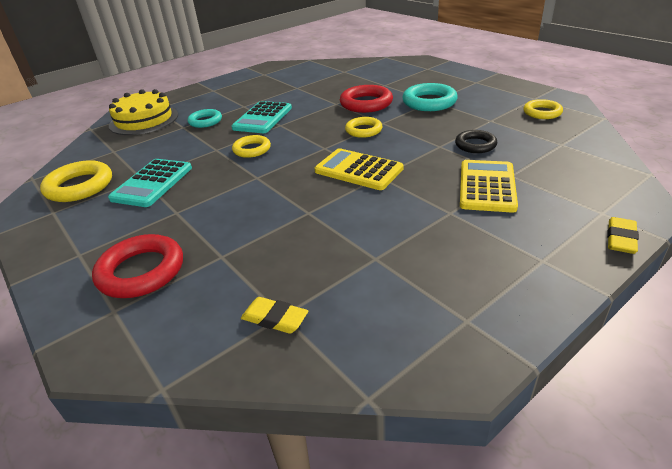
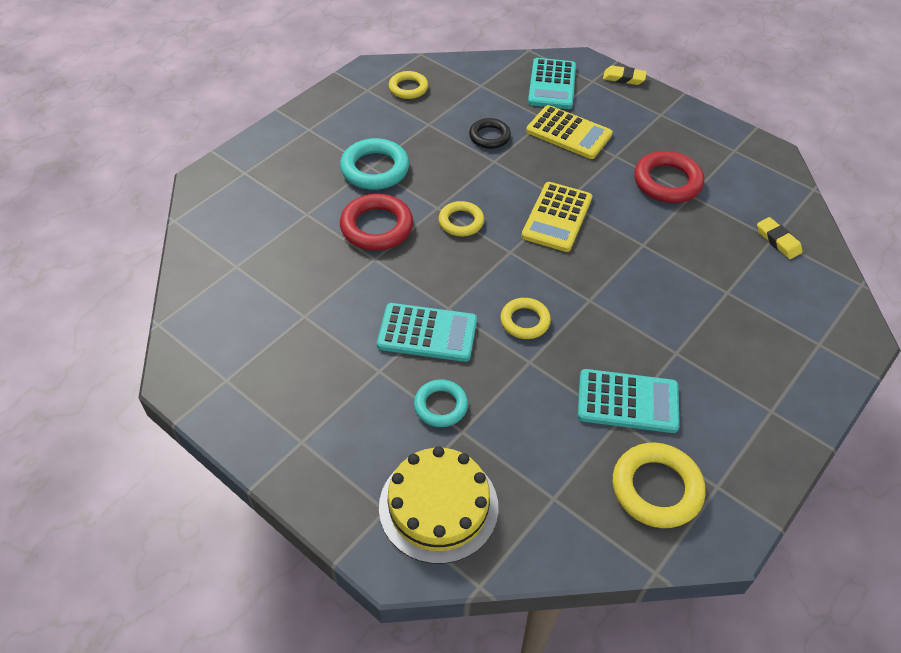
camera: 105 degrees left, 15 degrees up
red ring [92,234,183,298] -> red ring moved to [634,151,704,203]
yellow eraser [241,297,308,334] -> yellow eraser turned 45 degrees counterclockwise [757,217,803,259]
yellow calculator [460,160,518,213] -> yellow calculator turned 150 degrees counterclockwise [526,105,613,159]
none -> turquoise calculator [528,58,576,109]

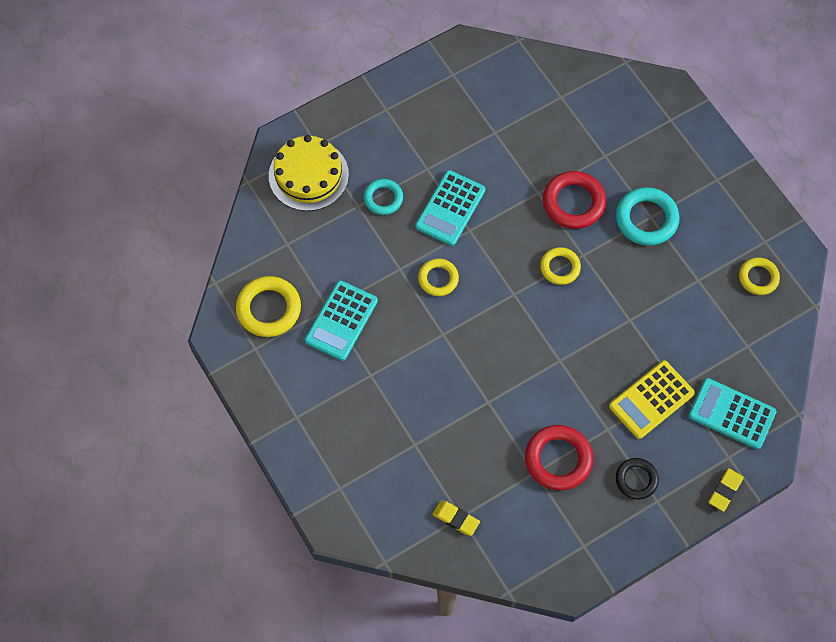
camera: 110 degrees right, 15 degrees up
black ring [469,118,511,149] -> black ring moved to [616,458,659,500]
yellow calculator [521,182,592,252] -> none
yellow eraser [757,217,803,259] -> yellow eraser turned 45 degrees clockwise [432,500,480,536]

